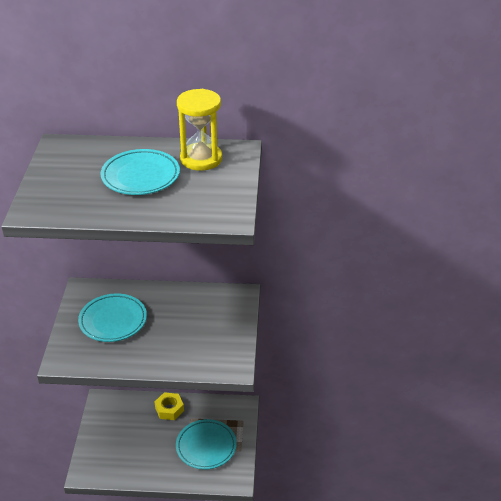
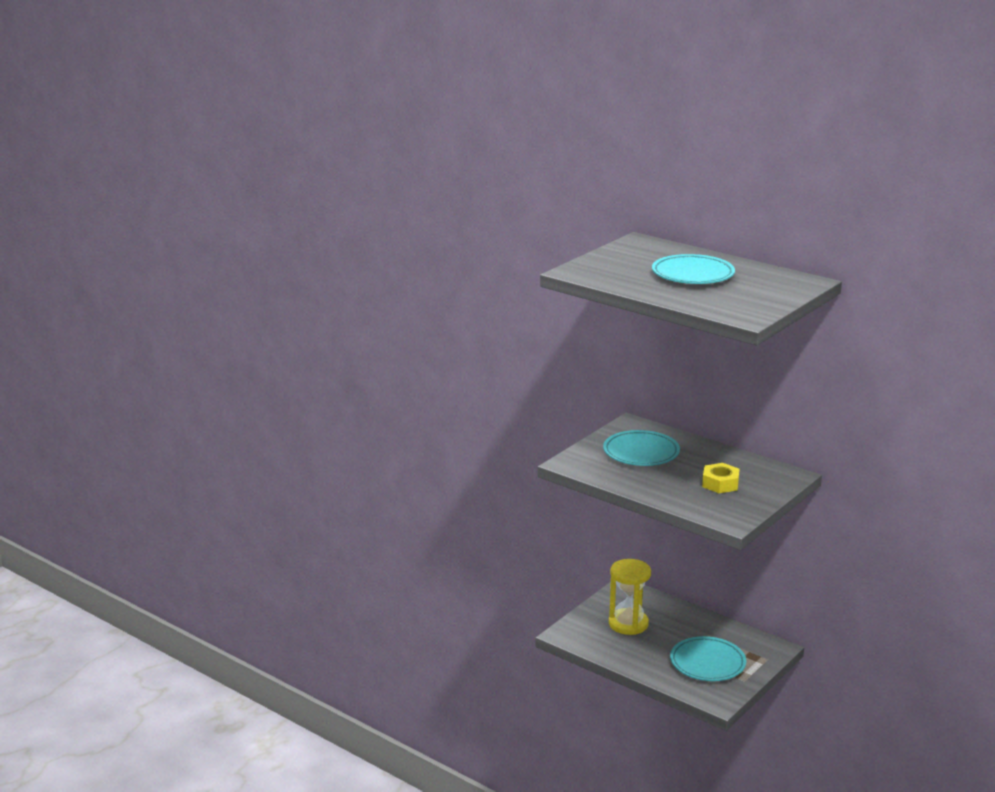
camera: 35 degrees right, 15 degrees down
yellow nut [155,392,184,420] -> yellow nut moved to [702,463,740,493]
yellow hourglass [177,89,222,171] -> yellow hourglass moved to [609,559,651,635]

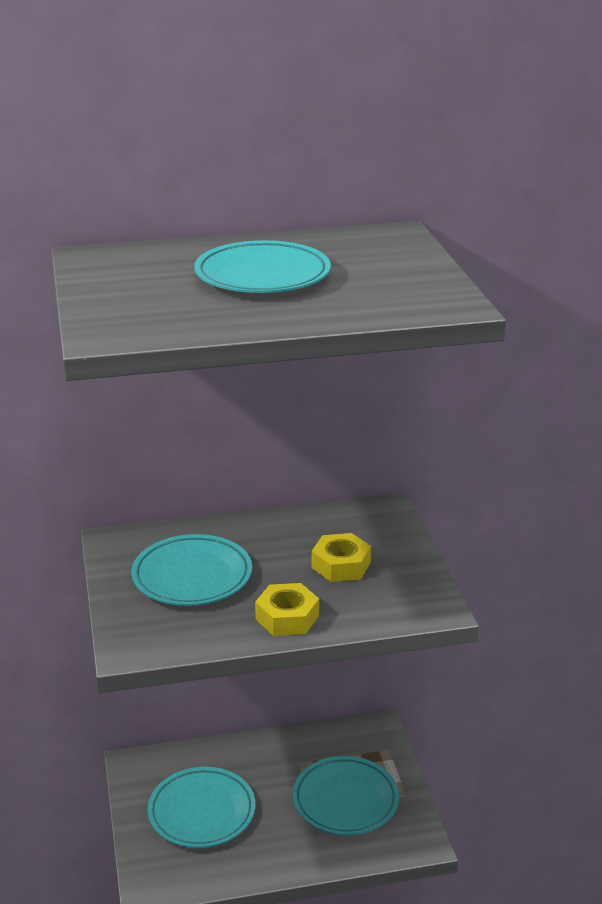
camera: 50 degrees left, 5 degrees up
yellow hourglass [609,559,651,635] -> turquoise plate [148,767,255,848]
none -> yellow nut [255,583,319,636]

